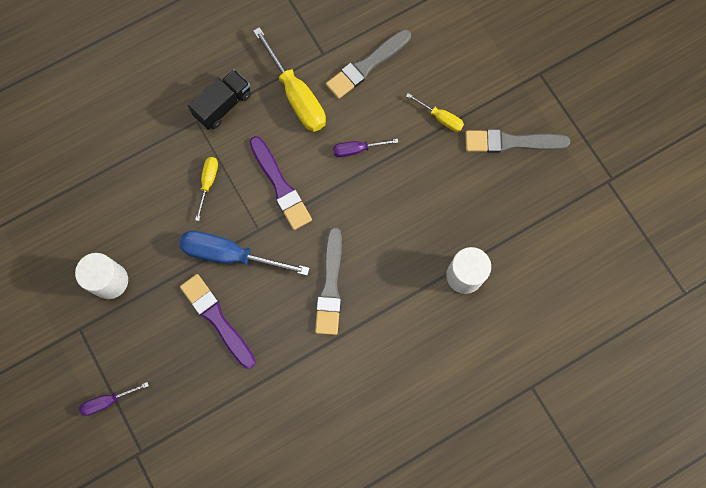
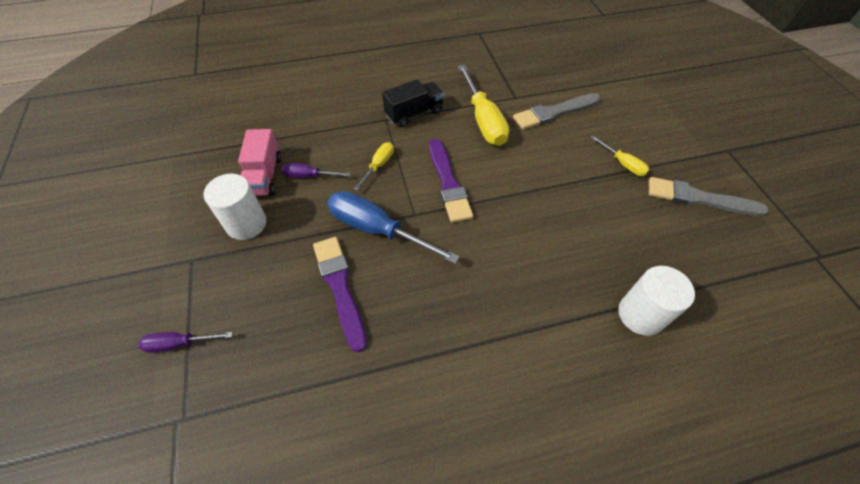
camera: 15 degrees right, 20 degrees down
grey brush [315,227,342,335] -> none
purple screwdriver [333,139,399,157] -> purple screwdriver moved to [281,163,350,178]
none -> pink truck [238,129,281,196]

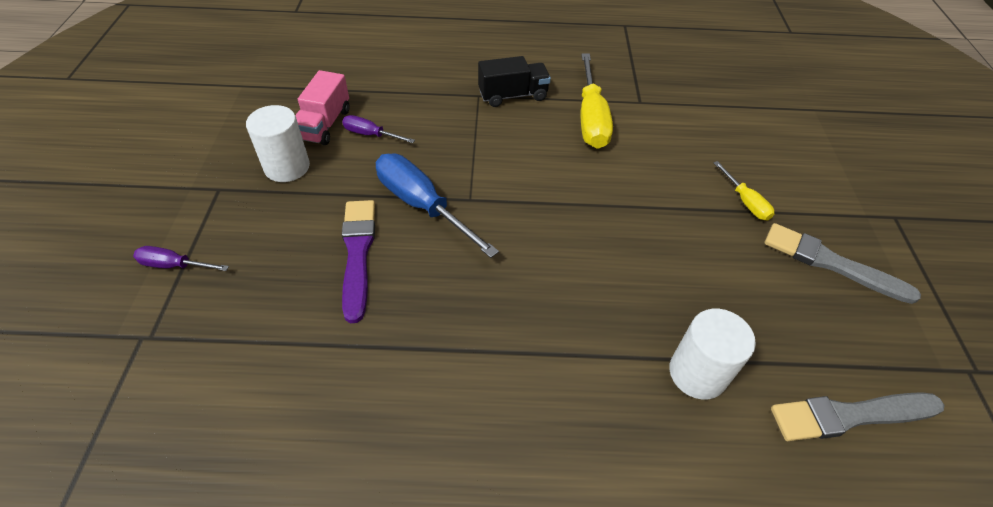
camera: 15 degrees right, 5 degrees down
yellow screwdriver [354,142,394,191] -> none
purple brush [429,139,473,223] -> none
grey brush [513,93,600,129] -> grey brush moved to [771,392,944,441]

